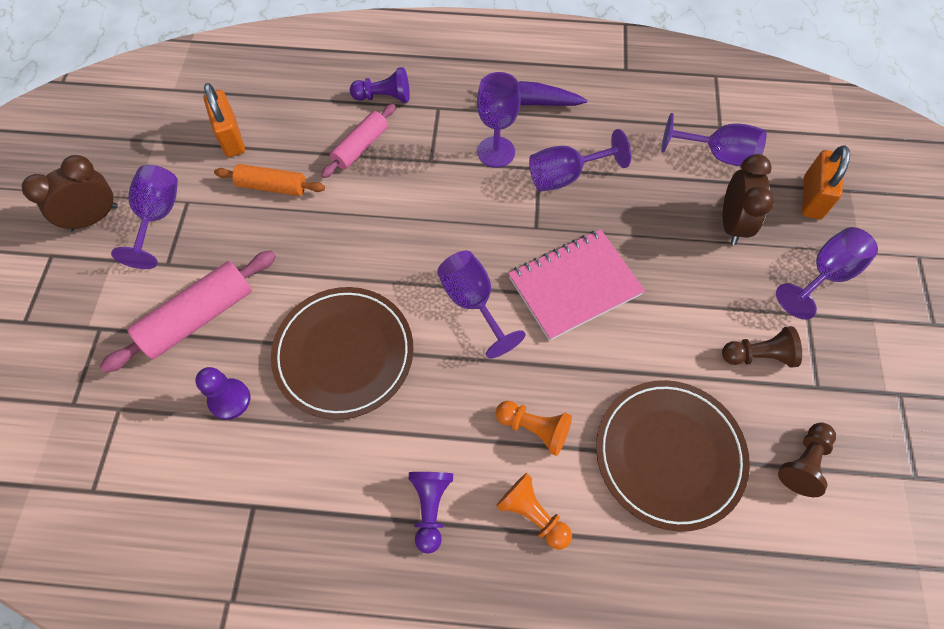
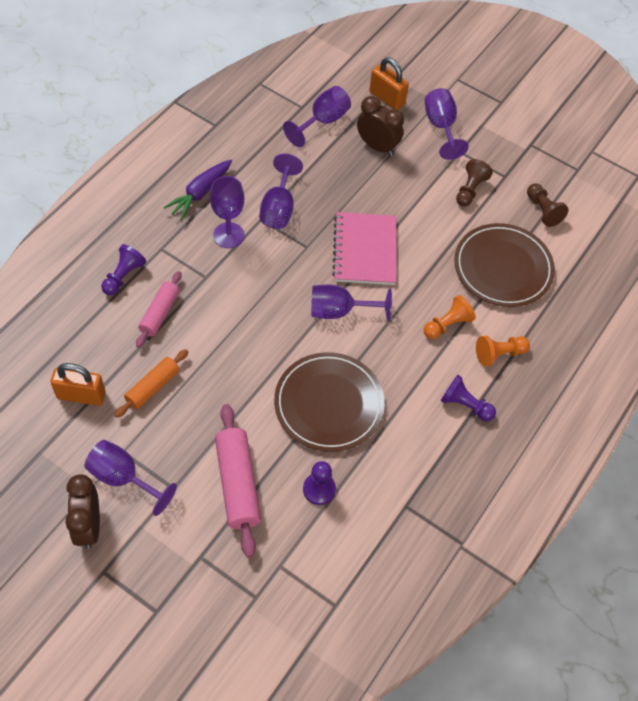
camera: 65 degrees left, 5 degrees down
pink rolling pin [321,104,395,178] -> pink rolling pin turned 45 degrees clockwise [136,271,181,348]

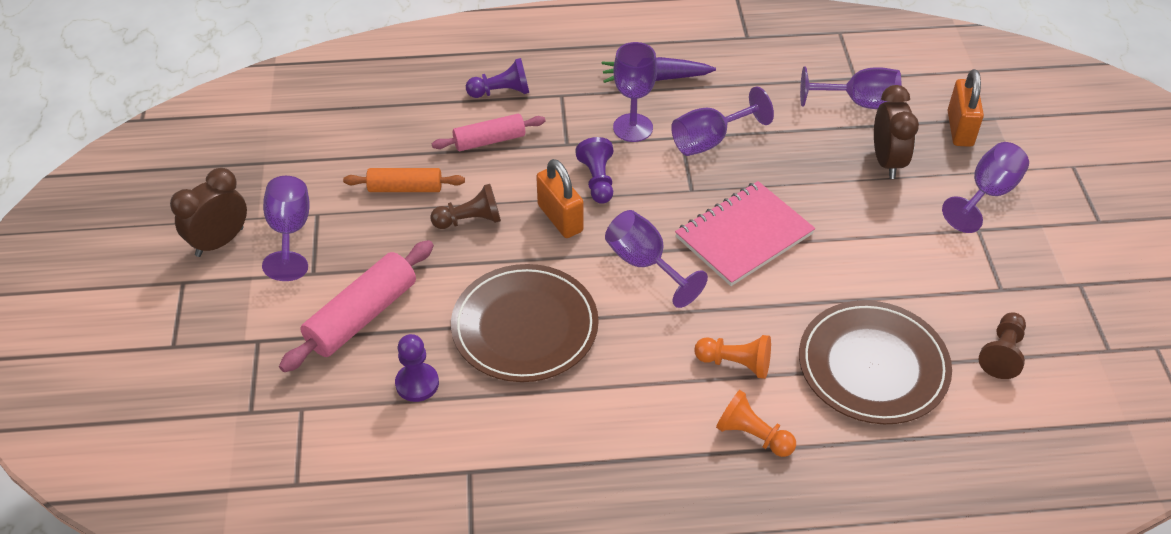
camera: 55 degrees right, 10 degrees down
orange padlock [51,363,106,406] -> orange padlock moved to [536,159,584,238]
purple pawn [441,375,496,421] -> purple pawn moved to [575,137,613,204]
brown pawn [456,159,493,207] -> brown pawn moved to [430,184,501,229]

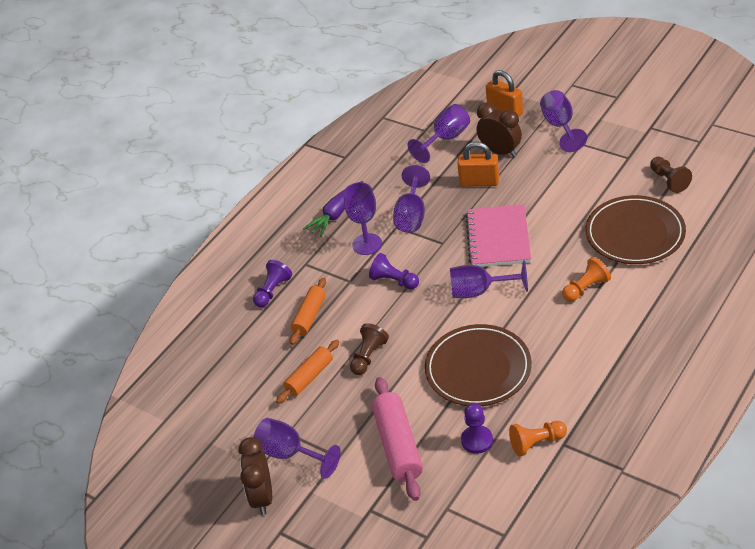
camera: 45 degrees left, 5 degrees down
pink rolling pin [432,114,545,151] -> orange rolling pin [290,278,326,345]
orange padlock [536,159,584,238] -> orange padlock moved to [457,142,499,187]
orange pawn [716,390,796,457] -> orange pawn moved to [509,421,567,456]

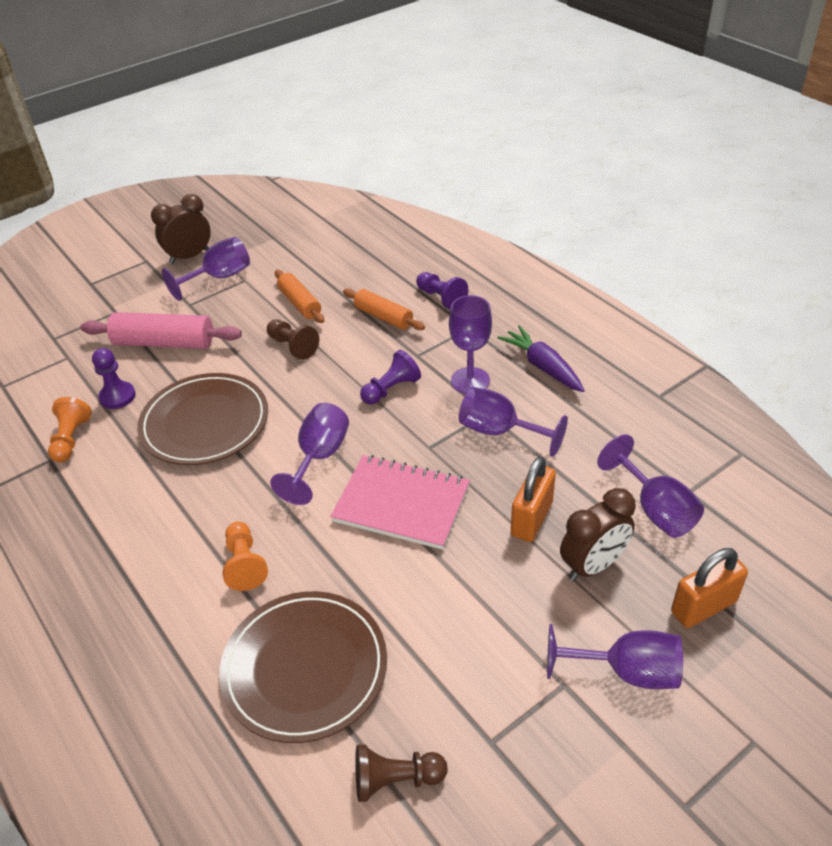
camera: 105 degrees right, 0 degrees up
brown clock [239,437,272,515] -> brown clock turned 45 degrees counterclockwise [151,194,211,264]

